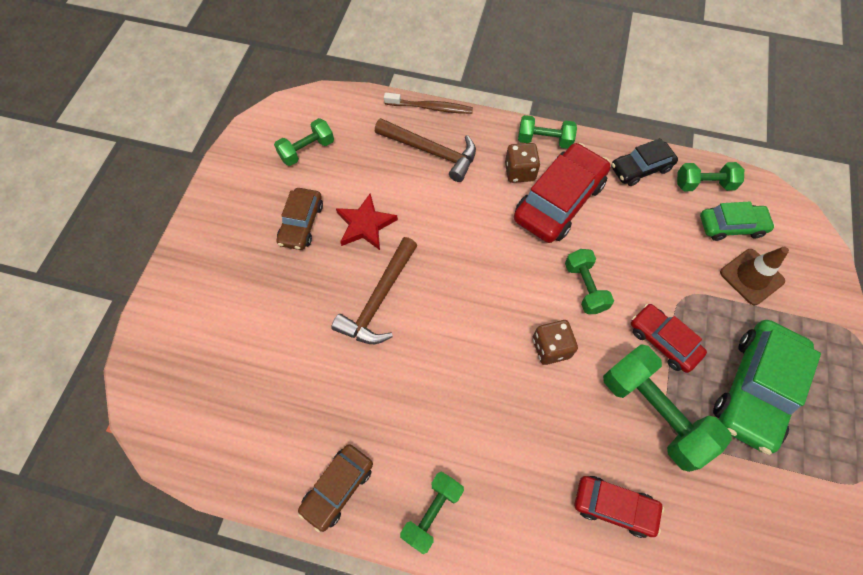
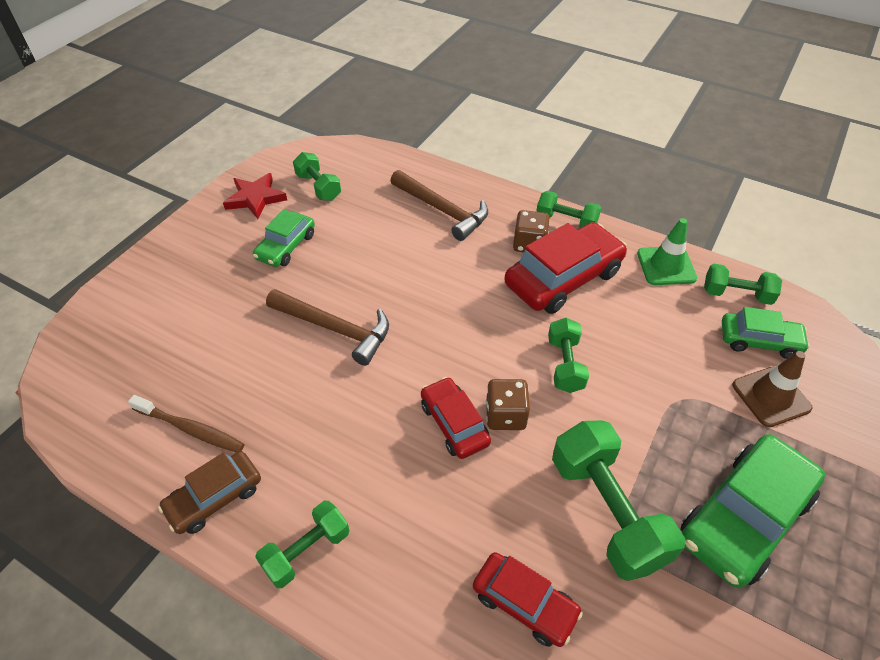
camera: 15 degrees right, 15 degrees down
green dumbbell [274,118,334,166] -> green dumbbell turned 75 degrees clockwise [293,152,341,201]
brown car [277,188,323,250] -> green car [253,209,315,267]
brown hammer [331,237,418,344] -> brown hammer turned 105 degrees counterclockwise [266,289,389,366]
red star [336,194,398,250] -> red star moved to [223,173,287,219]
brown toothbrush [384,93,473,114] -> brown toothbrush moved to [128,395,245,453]
black car [611,138,678,186] -> green traffic cone [637,218,697,285]
red car [631,304,707,373] -> red car moved to [421,377,491,459]

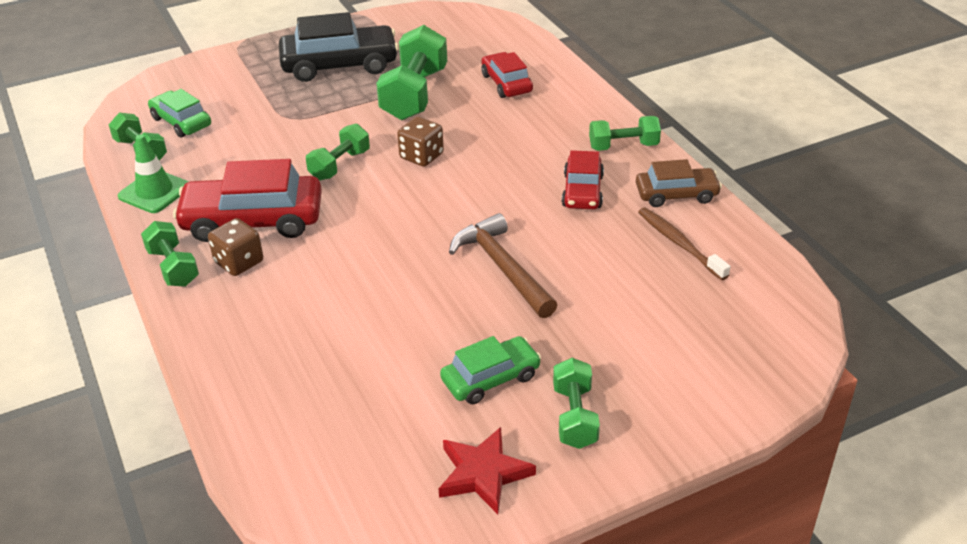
camera: 145 degrees left, 10 degrees down
green dumbbell [293,152,341,201] -> green dumbbell moved to [553,358,600,449]
brown hammer [390,170,488,241] -> none
red car [421,377,491,459] -> red car moved to [562,150,604,209]
green car [680,434,825,588] -> black car [279,12,399,82]
brown traffic cone [732,351,813,427] -> none

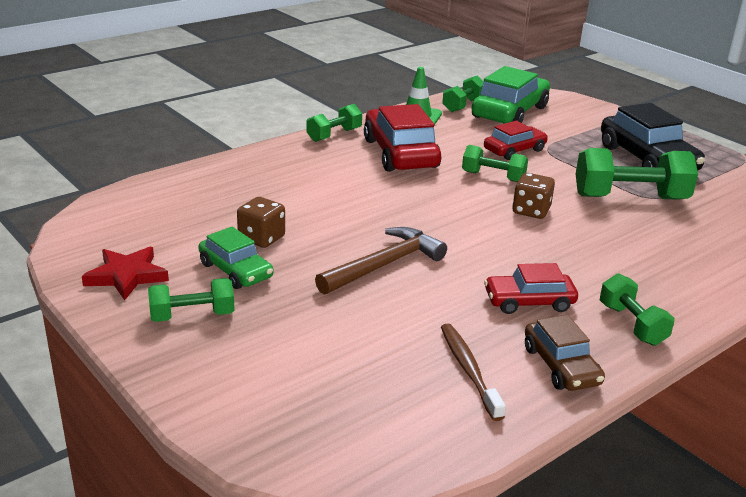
camera: 75 degrees right, 10 degrees down
green car [148,89,211,138] -> green car [472,66,550,123], size x1.70
brown dice [208,218,263,276] -> brown dice moved to [237,197,285,248]
red car [481,52,533,98] -> red car moved to [484,121,548,160]
brown toothbrush [638,208,730,280] -> brown toothbrush turned 60 degrees counterclockwise [441,324,506,421]

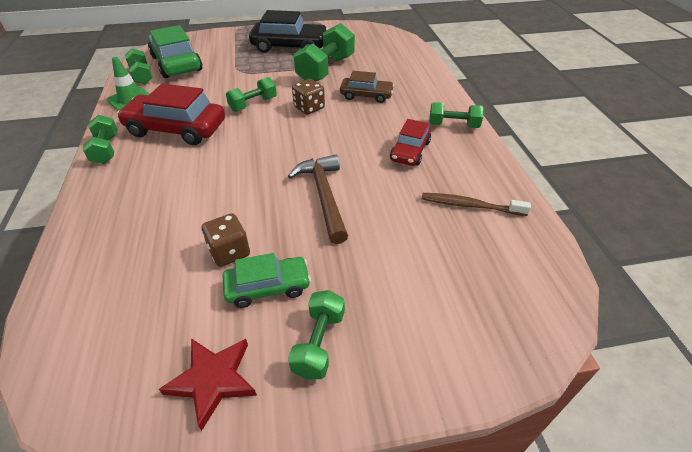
camera: 60 degrees left, 15 degrees up
red car [484,121,548,160] -> none
brown car [525,315,605,391] -> brown car moved to [340,71,394,103]

